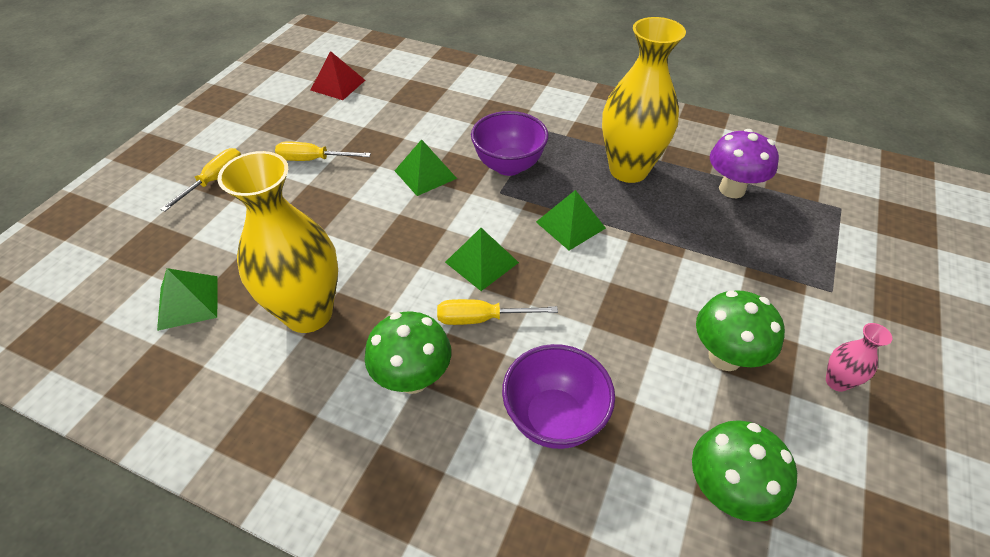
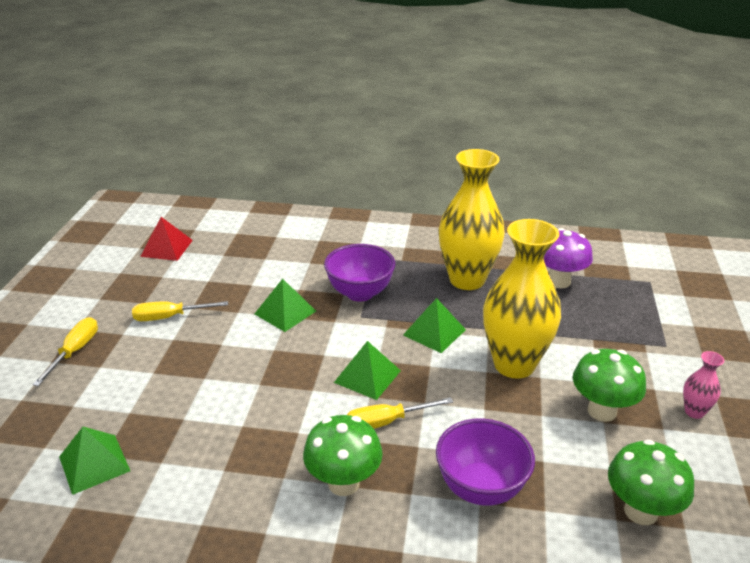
camera: 15 degrees left, 15 degrees down
yellow vase [218,151,338,333] -> yellow vase moved to [483,219,561,379]

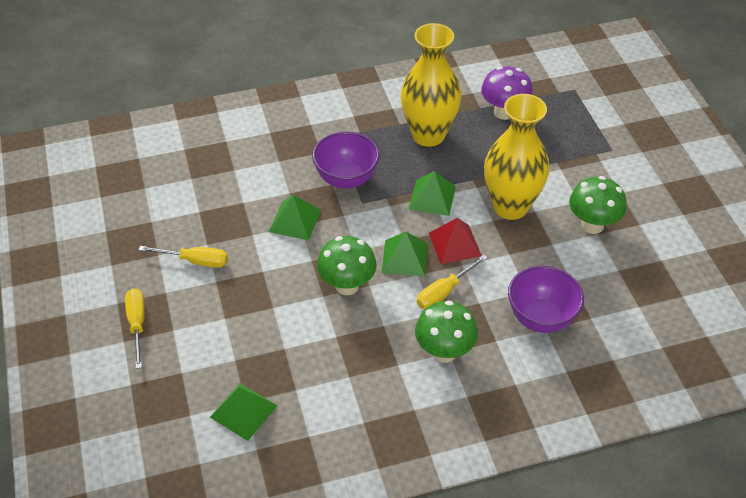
camera: 25 degrees left, 15 degrees up
yellow screwdriver [132,301,228,321] -> yellow screwdriver turned 135 degrees counterclockwise [139,246,228,268]
red pyramid [140,217,193,261] -> red pyramid moved to [429,218,482,264]
green mushroom [608,439,694,525] -> green mushroom moved to [317,236,377,295]
pink vase [683,351,724,419] -> none

